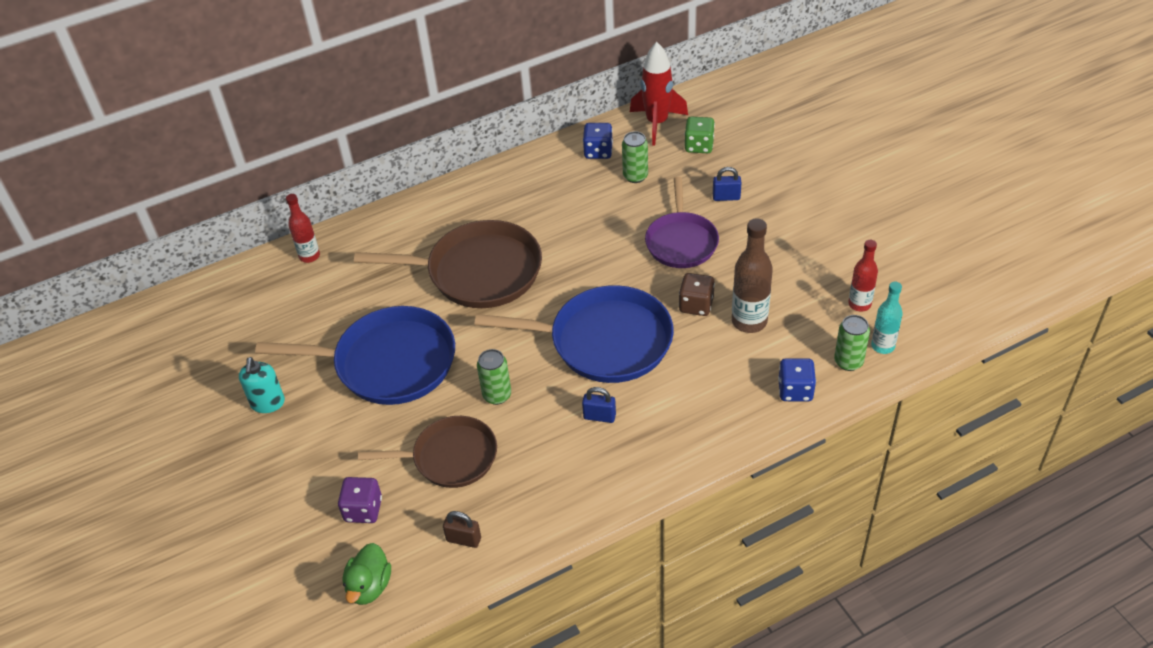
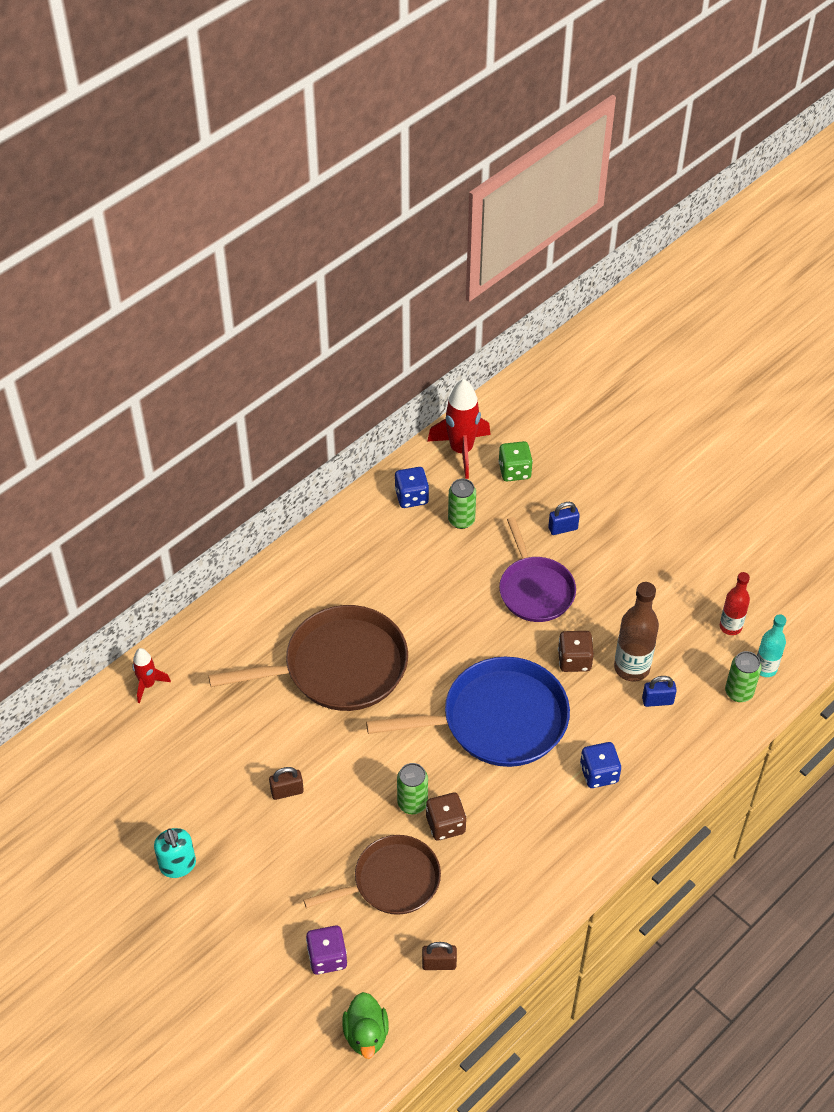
camera: 20 degrees left, 5 degrees up
blue pan [255,306,455,405] -> brown padlock [269,767,304,800]
red bottle [286,194,320,263] -> red rocket [132,648,171,703]
blue padlock [582,387,616,423] -> blue padlock moved to [642,676,677,707]
blue dice [778,358,816,402] -> blue dice moved to [580,742,621,788]
none -> brown dice [426,793,466,841]

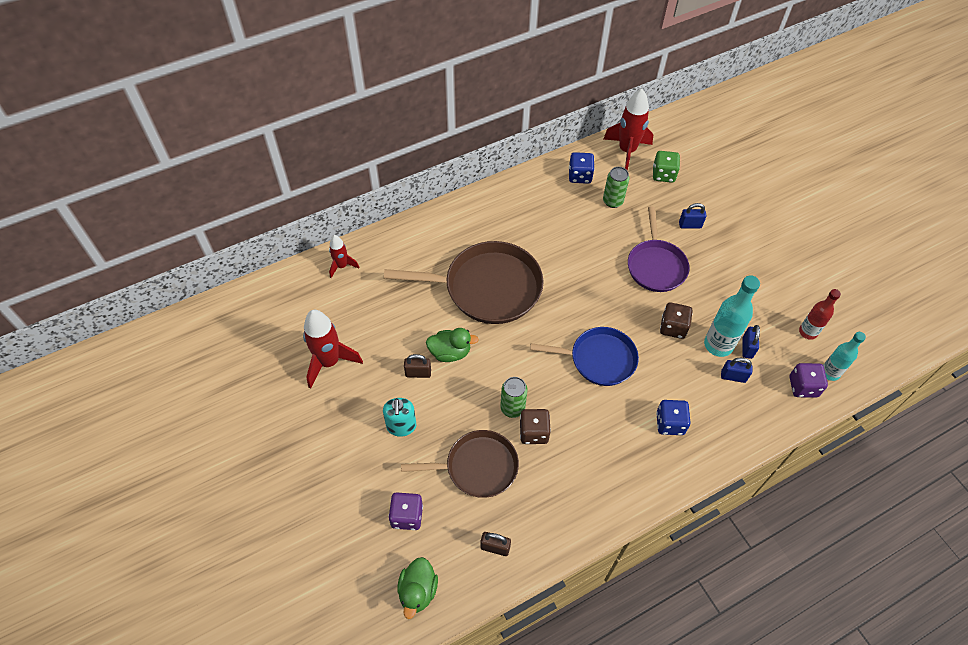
camera: 15 degrees right, 5 degrees up
turquoise soap dispenser [154,828,196,878] -> turquoise soap dispenser moved to [383,398,416,437]
blue pan [366,657,570,767] -> blue pan [530,327,639,386], size x0.65
brown bottle [614,582,659,682] -> turquoise bottle [704,275,760,357]
green can [725,651,762,702] -> purple dice [790,363,828,398]
none -> red rocket [303,310,363,389]
none -> green duck [426,328,479,362]
none -> blue padlock [742,325,760,359]

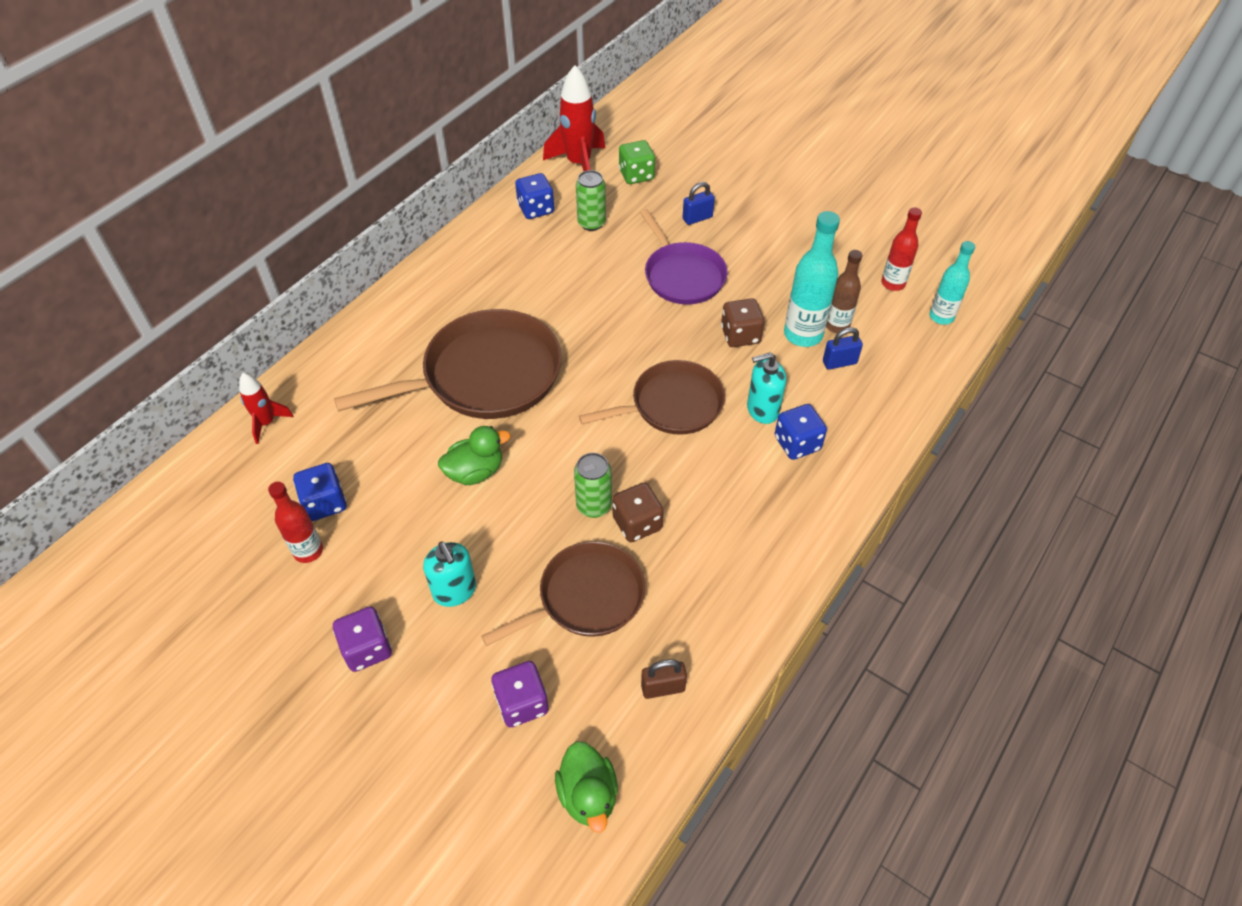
camera: 25 degrees left, 5 degrees down
red rocket [303,310,363,389] -> red bottle [268,482,323,563]
brown padlock [404,354,431,378] -> none
blue pan [530,327,639,386] -> brown pan [579,360,725,435]
blue padlock [742,325,760,359] -> brown bottle [826,250,862,333]
purple dice [790,363,828,398] -> purple dice moved to [333,607,392,672]
none -> blue dice [293,463,347,521]
none -> turquoise soap dispenser [747,352,786,424]

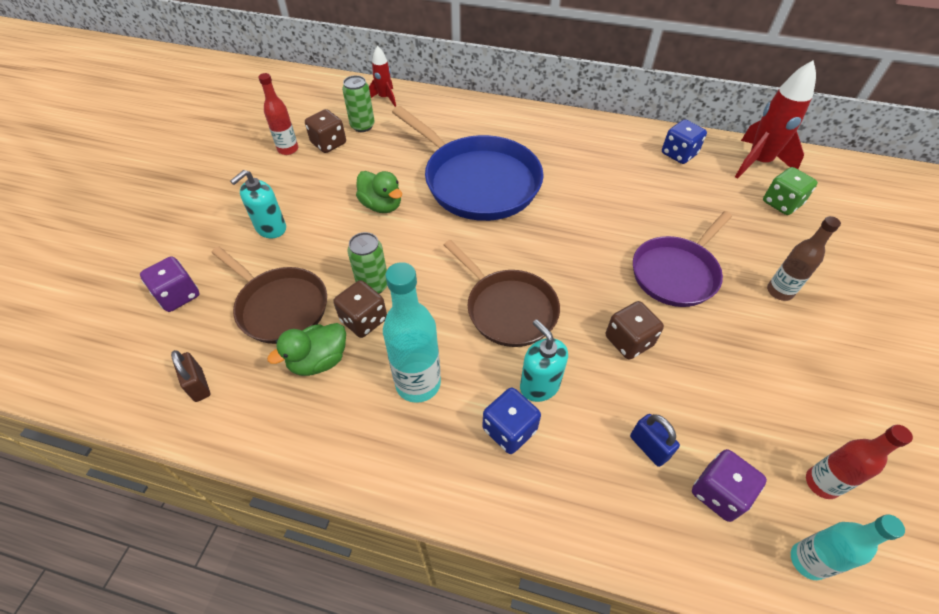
camera: 70 degrees right, 0 degrees up
blue dice [293,463,347,521] -> brown dice [305,109,346,153]
purple dice [333,607,392,672] -> purple dice moved to [692,449,767,522]
brown pan [334,309,562,419] -> blue pan [392,106,544,221]
green duck [555,741,618,833] -> green duck moved to [267,323,346,376]
green can [576,170,606,231] -> green can moved to [342,75,375,132]
blue padlock [683,182,715,225] -> none
turquoise bottle [784,211,840,347] -> turquoise bottle moved to [383,262,441,403]
brown bottle [826,250,862,333] -> brown bottle moved to [767,216,841,301]

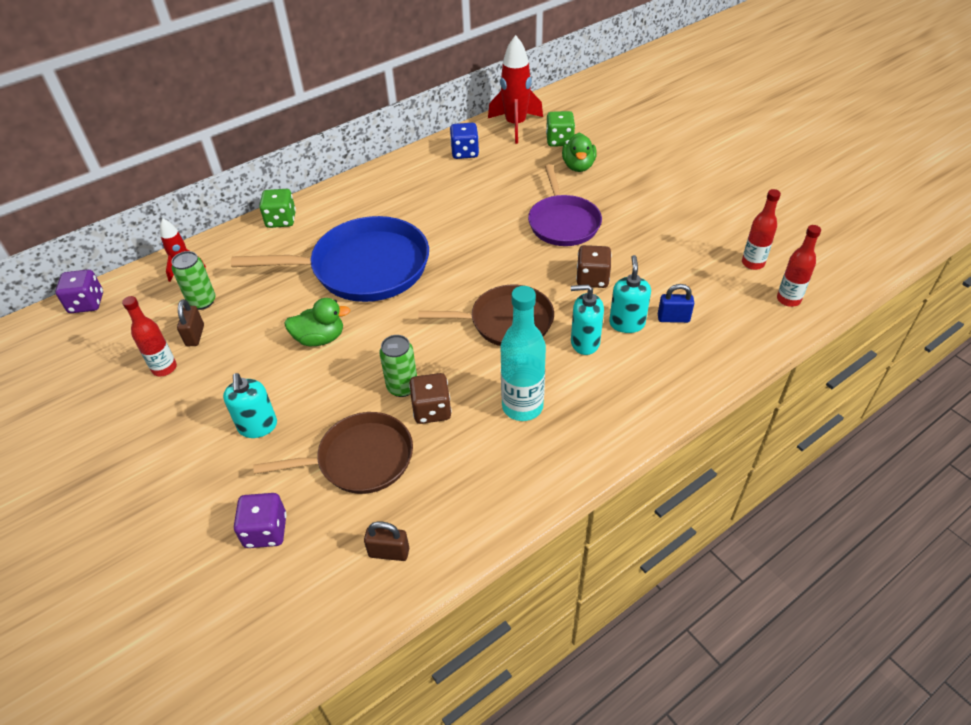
camera: 50 degrees left, 5 degrees down
green duck [267,323,346,376] -> green duck moved to [562,133,596,172]
brown dice [305,109,346,153] -> brown padlock [177,299,204,346]
blue dice [482,387,541,454] -> none
purple dice [692,449,767,522] -> purple dice moved to [55,270,103,313]
brown bottle [767,216,841,301] -> none
turquoise bottle [791,514,905,580] -> red bottle [777,225,821,307]
none -> green dice [259,189,296,228]
none -> turquoise soap dispenser [609,255,651,333]

